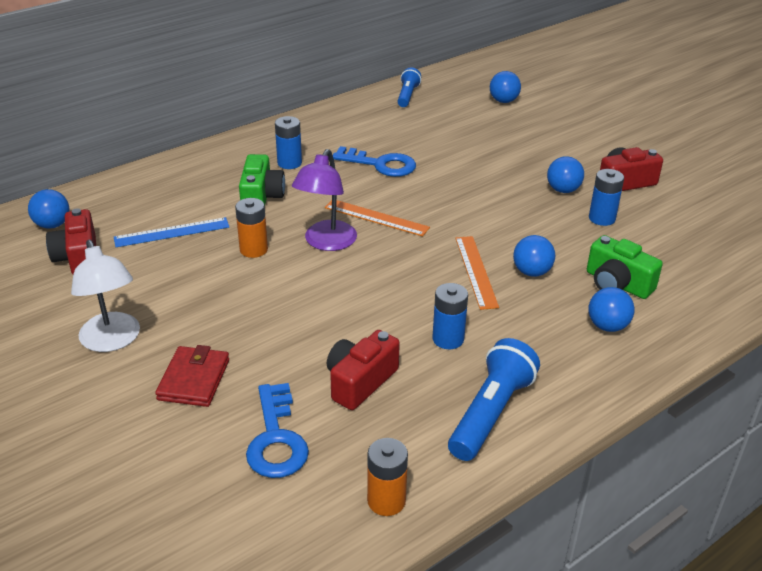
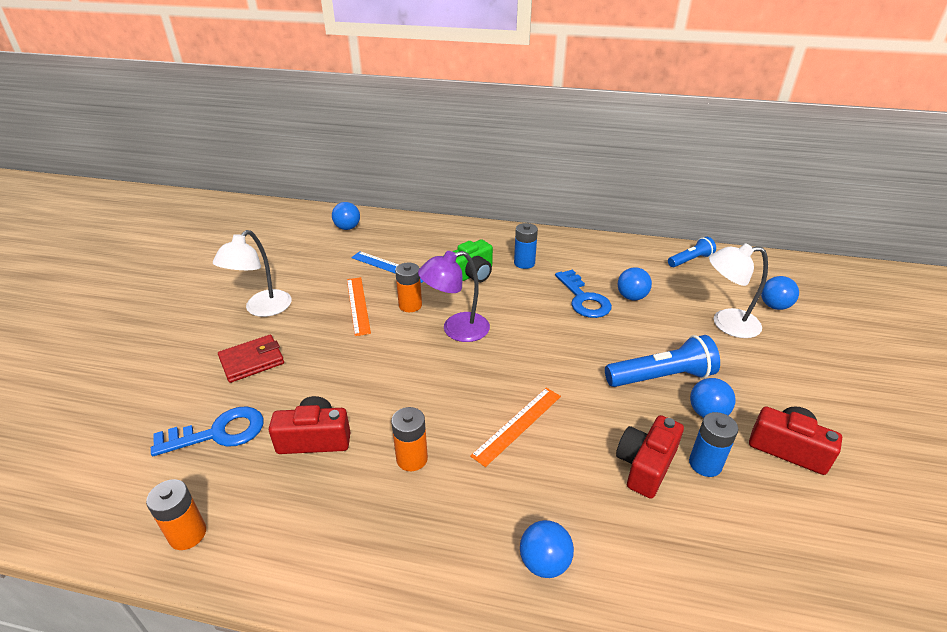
camera: 50 degrees right, 0 degrees up
red camera [46,208,96,274] -> red camera moved to [616,415,684,499]
blue key [246,383,309,478] -> blue key turned 150 degrees counterclockwise [151,406,264,456]
orange ruler [325,200,430,236] -> orange ruler moved to [347,277,371,336]
blue battery [433,283,468,349] -> orange battery [391,407,428,471]
blue flashlight [448,338,540,461] -> blue flashlight moved to [605,335,720,387]
blue ball [513,235,555,277] -> blue ball moved to [617,267,652,301]
green camera [587,235,663,299] -> none
none -> white lamp [709,243,768,338]

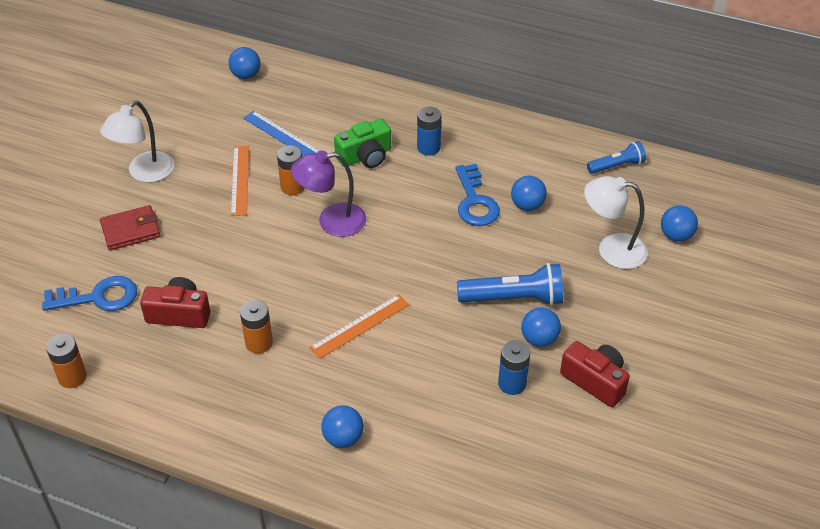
camera: 10 degrees right, 10 degrees up
red camera [616,415,684,499] -> none

